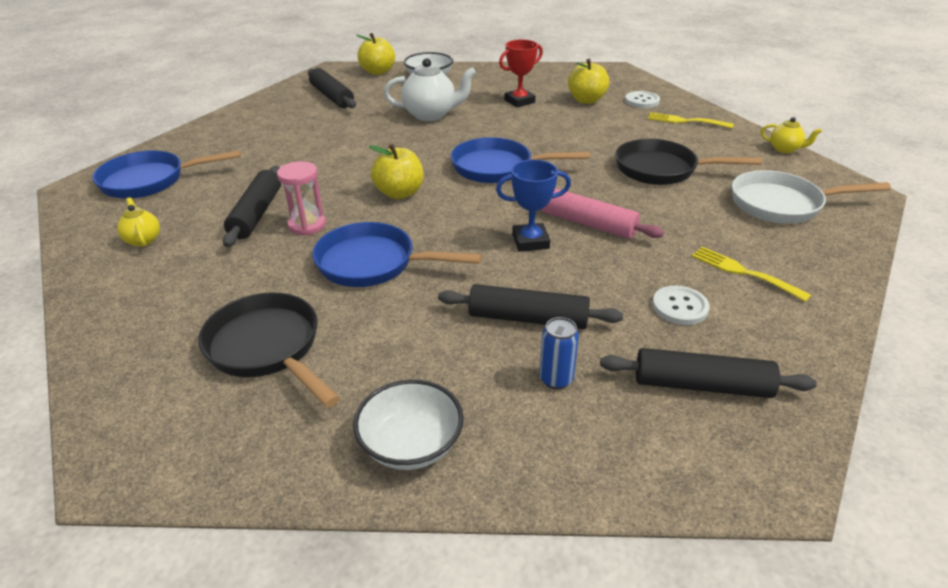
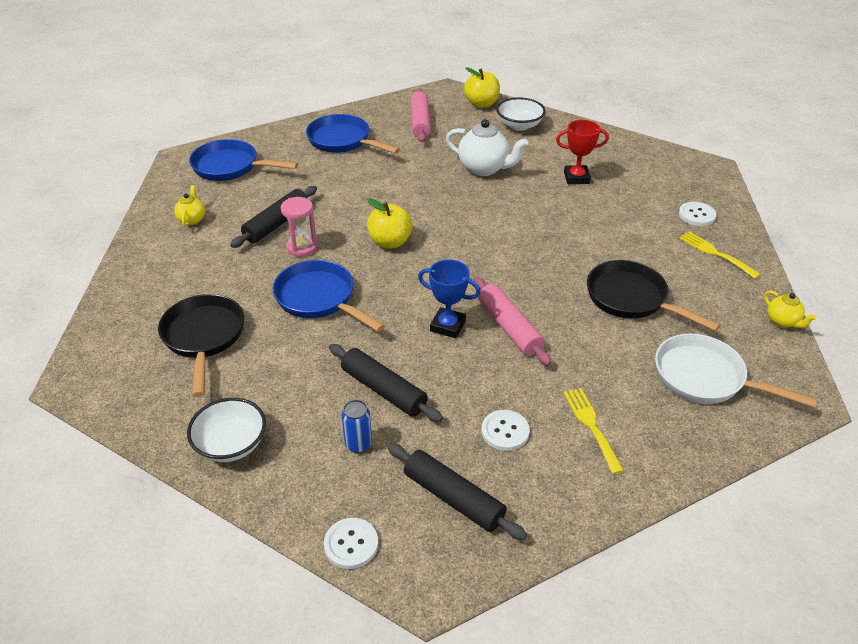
camera: 30 degrees right, 5 degrees up
black rolling pin [308,68,356,108] -> pink rolling pin [410,88,431,143]
blue pan [451,137,590,183] -> blue pan moved to [306,114,400,154]
yellow apple [568,59,610,104] -> none
none -> white button [324,518,378,569]

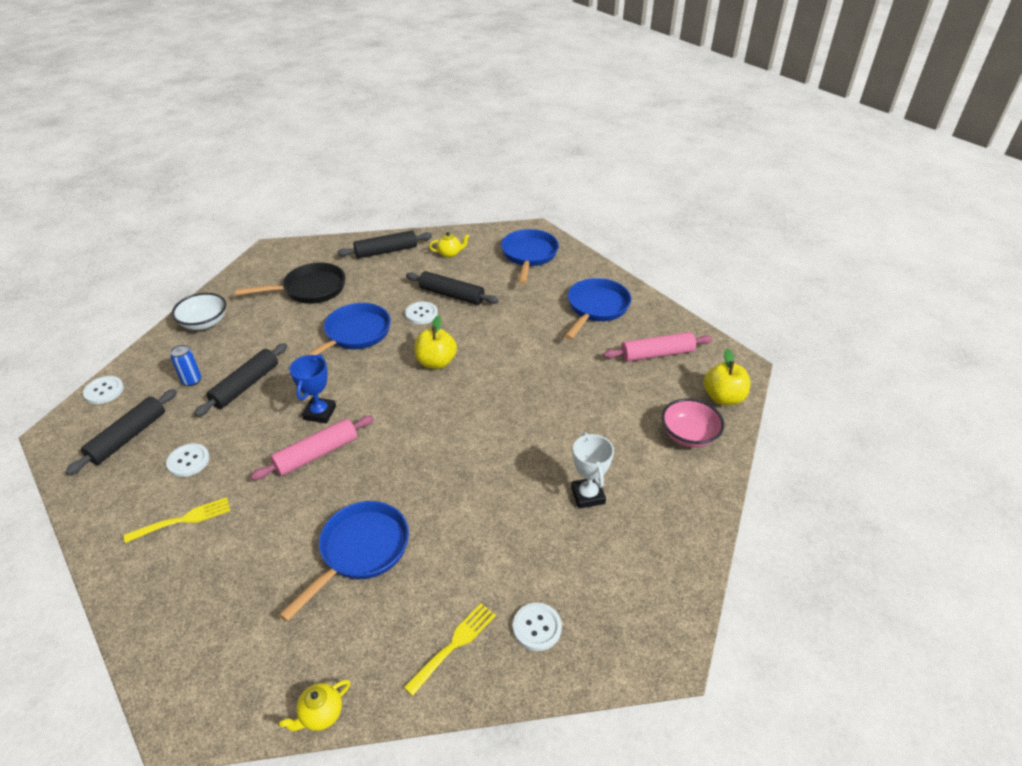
camera: 80 degrees right, 0 degrees up
pink hourglass [281,197,317,257] -> white button [405,301,438,324]
white teapot [446,119,528,176] -> none
white bowl [496,97,546,131] -> pink bowl [662,399,724,447]
red trophy [556,120,609,184] -> white trophy [571,432,614,509]
black pan [587,260,721,331] -> blue pan [279,501,409,622]
white pan [655,334,817,407] -> none
none -> black rolling pin [337,230,432,258]

